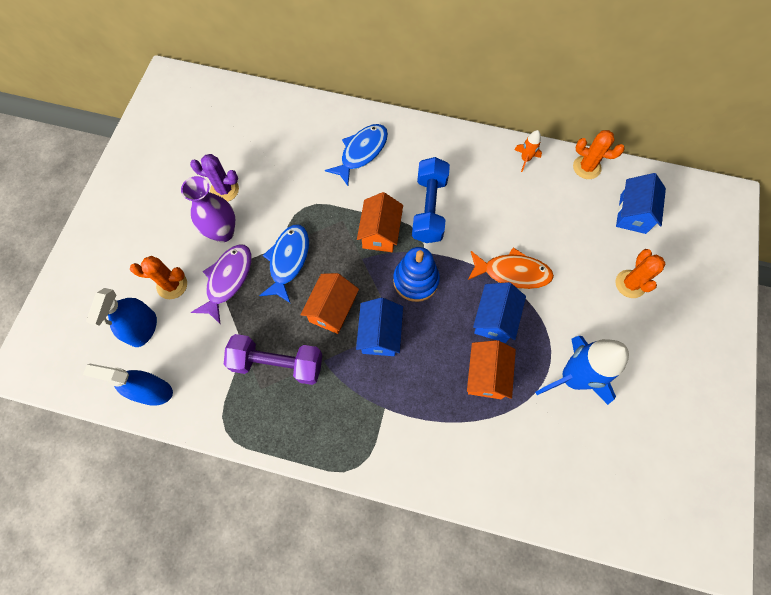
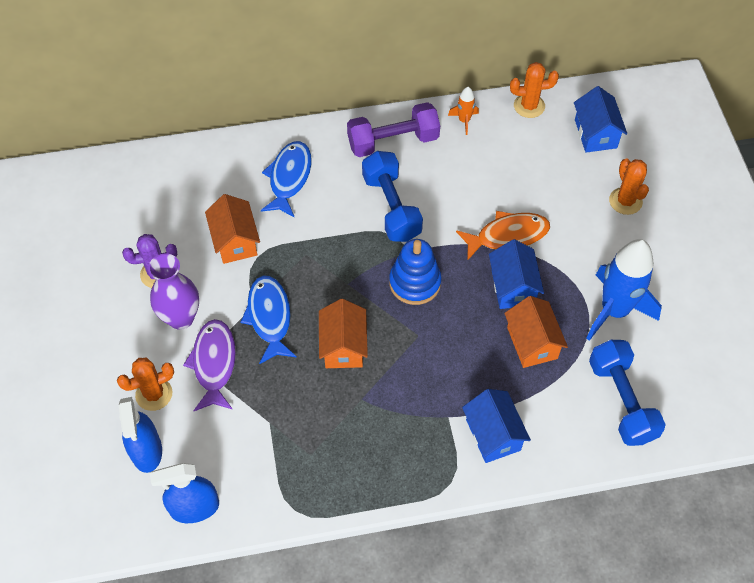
camera: 25 degrees left, 10 degrees down
purple dumbbell [224,334,322,385] -> purple dumbbell moved to [347,102,440,157]
blue house [356,298,403,356] -> blue house moved to [462,389,531,463]
orange house [357,192,403,252] -> orange house moved to [205,194,260,264]
none -> blue dumbbell [589,340,666,446]

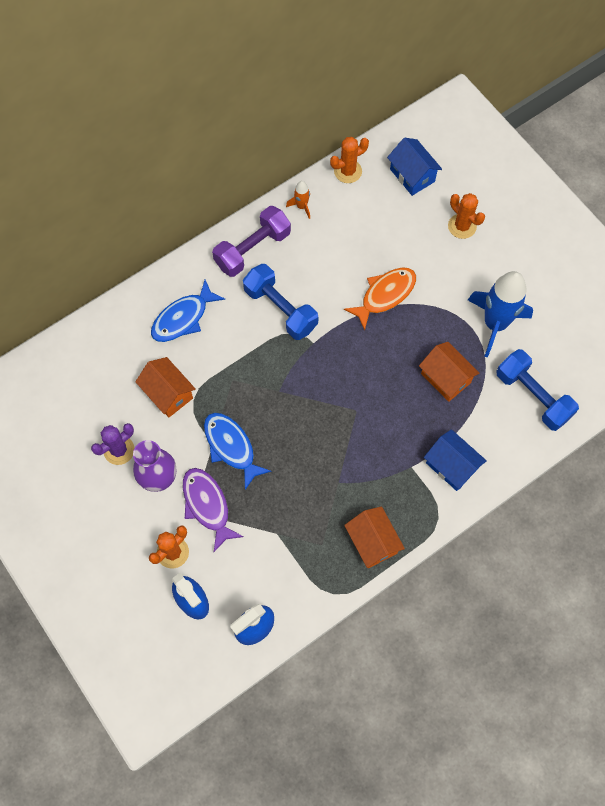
camera: 25 degrees left, 10 degrees up
blue fish [261,141,312,218] -> blue fish turned 120 degrees counterclockwise [151,280,225,342]
orange house [319,299,368,368] -> orange house moved to [344,506,405,568]
blue stacking toy [389,239,442,305] -> none
blue house [489,239,544,309] -> none

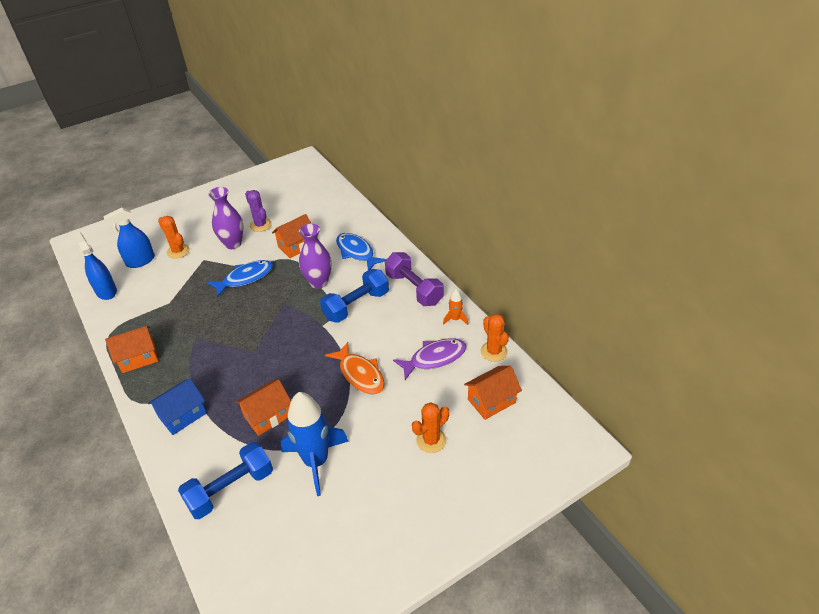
camera: 95 degrees right, 25 degrees down
purple fish [183,468,244,552] -> purple fish moved to [393,338,467,380]
blue house [387,137,442,196] -> orange house [464,366,522,420]
none -> purple vase [299,224,332,289]

